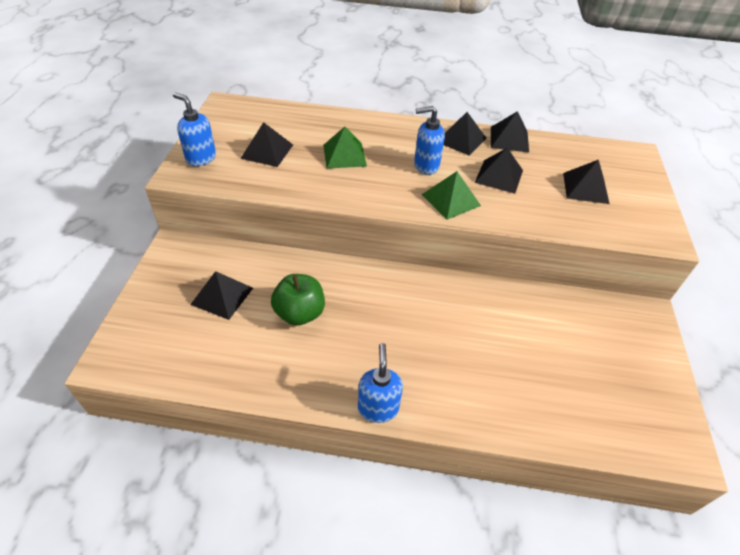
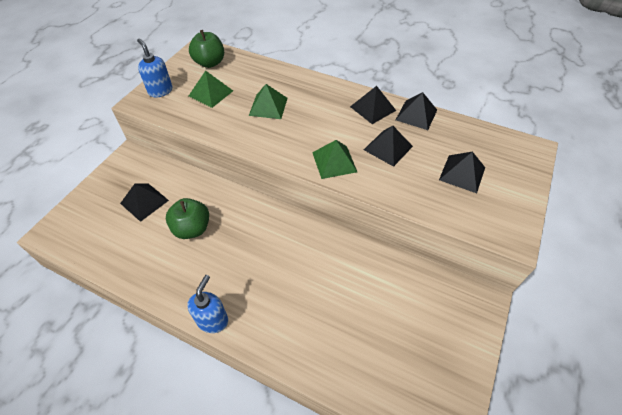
camera: 20 degrees right, 5 degrees up
black pyramid [240,122,293,167] -> green pyramid [189,70,233,108]
blue soap dispenser [414,106,445,175] -> none
none -> green apple [189,30,224,68]

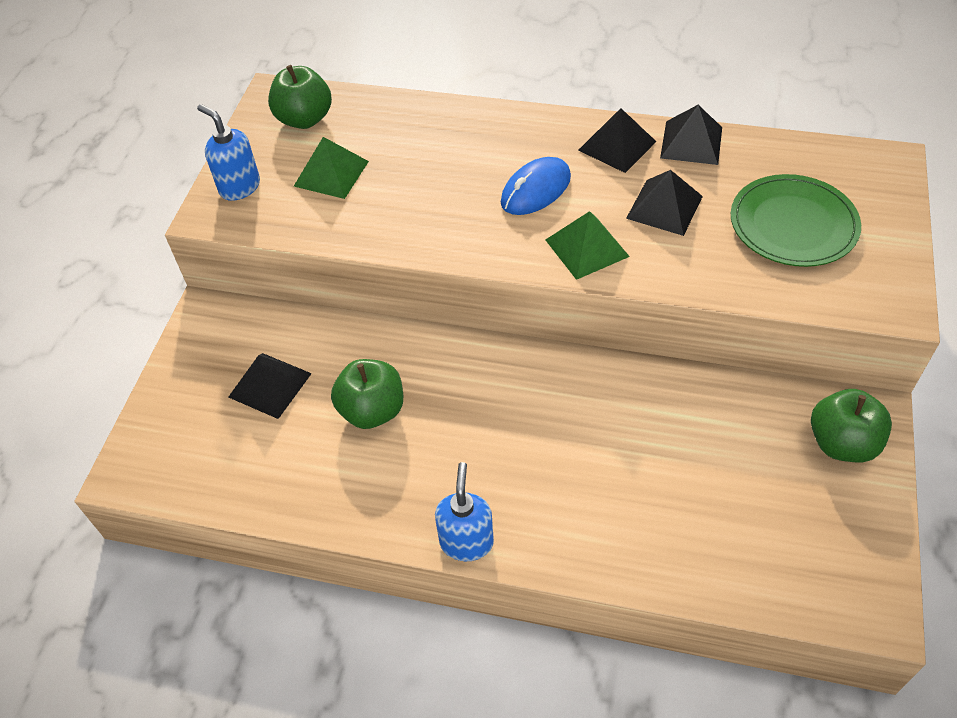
camera: 10 degrees left, 0 degrees up
green pyramid [249,84,288,119] -> none
black pyramid [439,152,485,193] -> green plate [731,174,861,267]
none -> blue mouse [501,157,571,215]
none -> green apple [811,389,892,462]

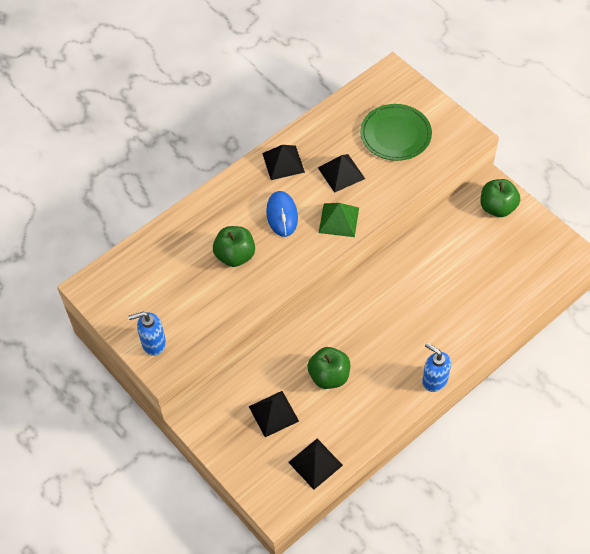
camera: 55 degrees left, 5 degrees up
green apple [268,65,332,129] -> green apple moved to [213,226,255,267]
green pyramid [294,137,369,199] -> none
black pyramid [660,105,722,165] -> black pyramid moved to [288,439,343,490]

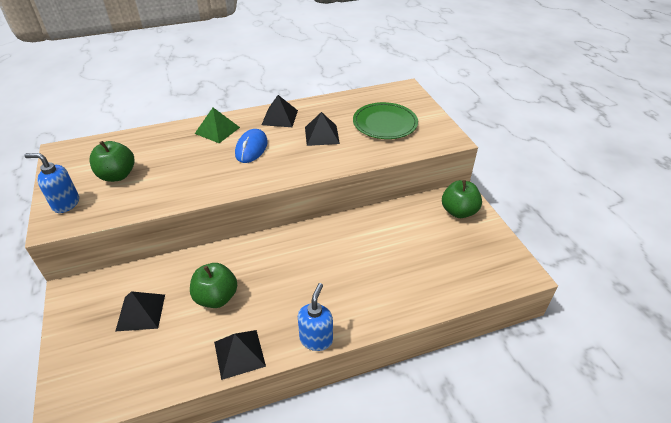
camera: 20 degrees right, 15 degrees down
green apple [213,226,255,267] -> green apple moved to [90,141,134,182]
black pyramid [288,439,343,490] -> black pyramid moved to [214,330,266,380]
green pyramid [319,203,359,237] -> green pyramid moved to [195,108,240,143]
blue soap dispenser [422,343,451,392] -> blue soap dispenser turned 45 degrees clockwise [298,283,333,351]

